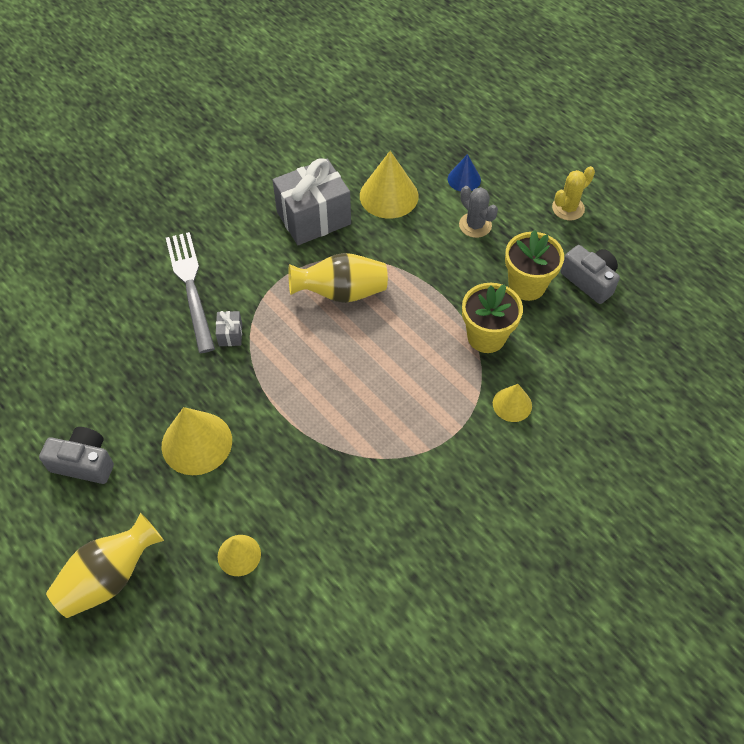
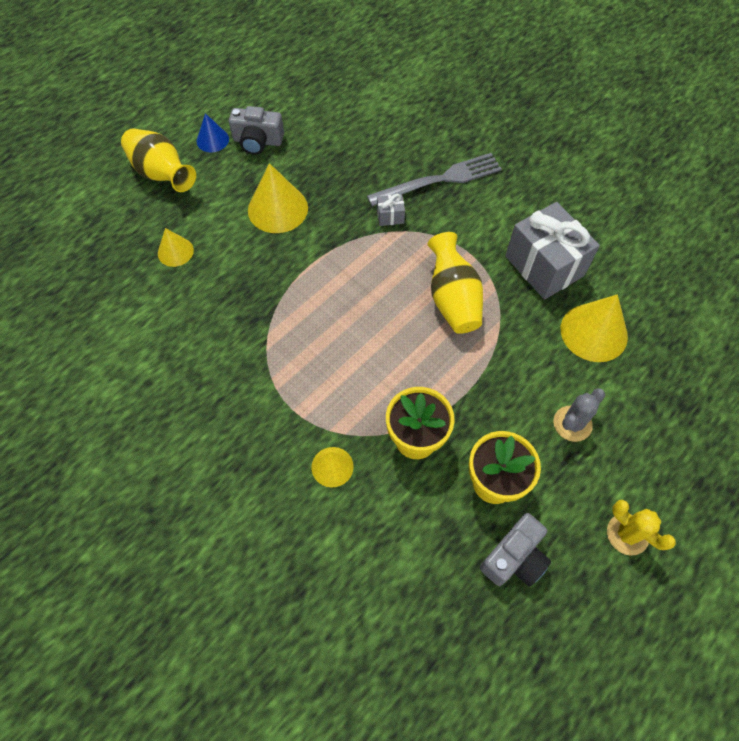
camera: 85 degrees right, 5 degrees up
grey camera [39,427,114,484] -> grey camera turned 90 degrees clockwise [229,106,284,155]
blue cone [448,154,481,192] -> blue cone moved to [196,113,229,152]

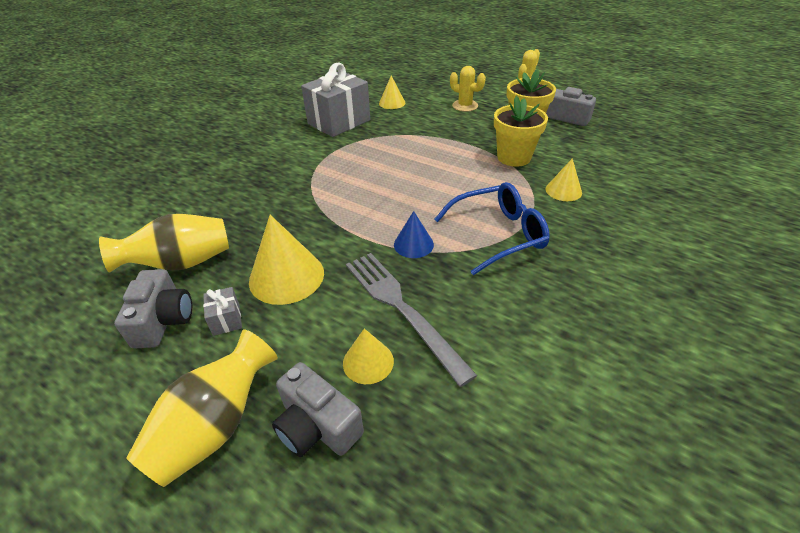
camera: 100 degrees left, 20 degrees down
blue cone [196,113,229,152] -> blue cone moved to [394,211,434,258]
grey fork [367,153,502,206] -> grey fork moved to [346,253,477,387]
grey gift [377,194,405,226] -> grey gift moved to [203,287,242,336]
yellow vase [427,232,483,334] -> yellow vase moved to [99,214,229,273]
grey cactus [553,388,605,442] -> yellow cactus [450,66,486,112]
yellow cone [561,294,628,362] -> yellow cone [379,76,405,109], size x0.57
none -> grey camera [272,362,364,457]
none -> blue glasses [434,182,550,275]

